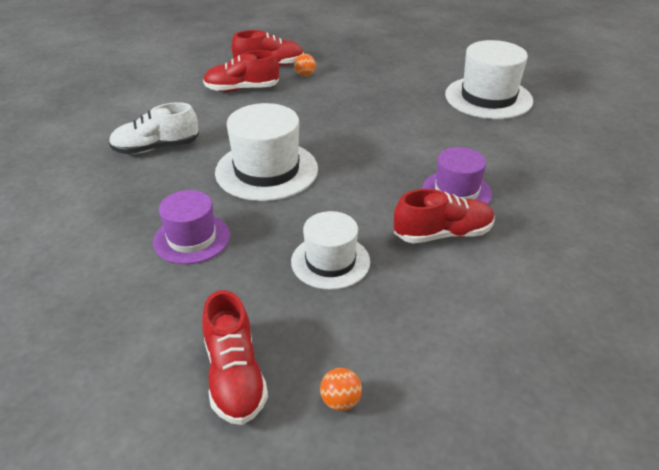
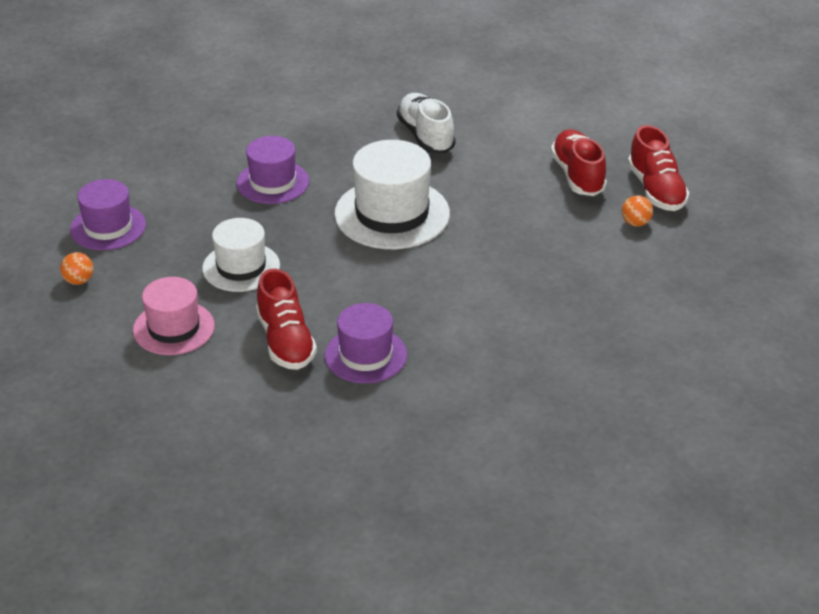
camera: 85 degrees right, 0 degrees up
red shoe [202,290,268,425] -> purple hat [70,179,146,250]
white hat [445,40,533,119] -> none
none -> pink hat [133,277,215,355]

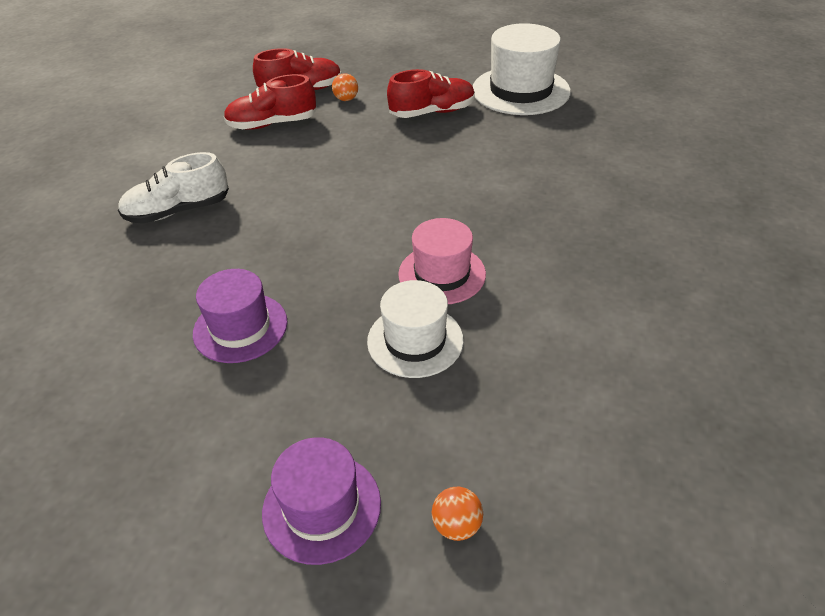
camera: 90 degrees left, 5 degrees up
pink hat [133,277,215,355] -> pink hat moved to [398,218,486,304]
red shoe [256,269,317,370] -> red shoe moved to [387,69,475,118]
purple hat [325,303,407,383] -> none
white hat [334,140,450,249] -> white hat moved to [473,23,571,115]

